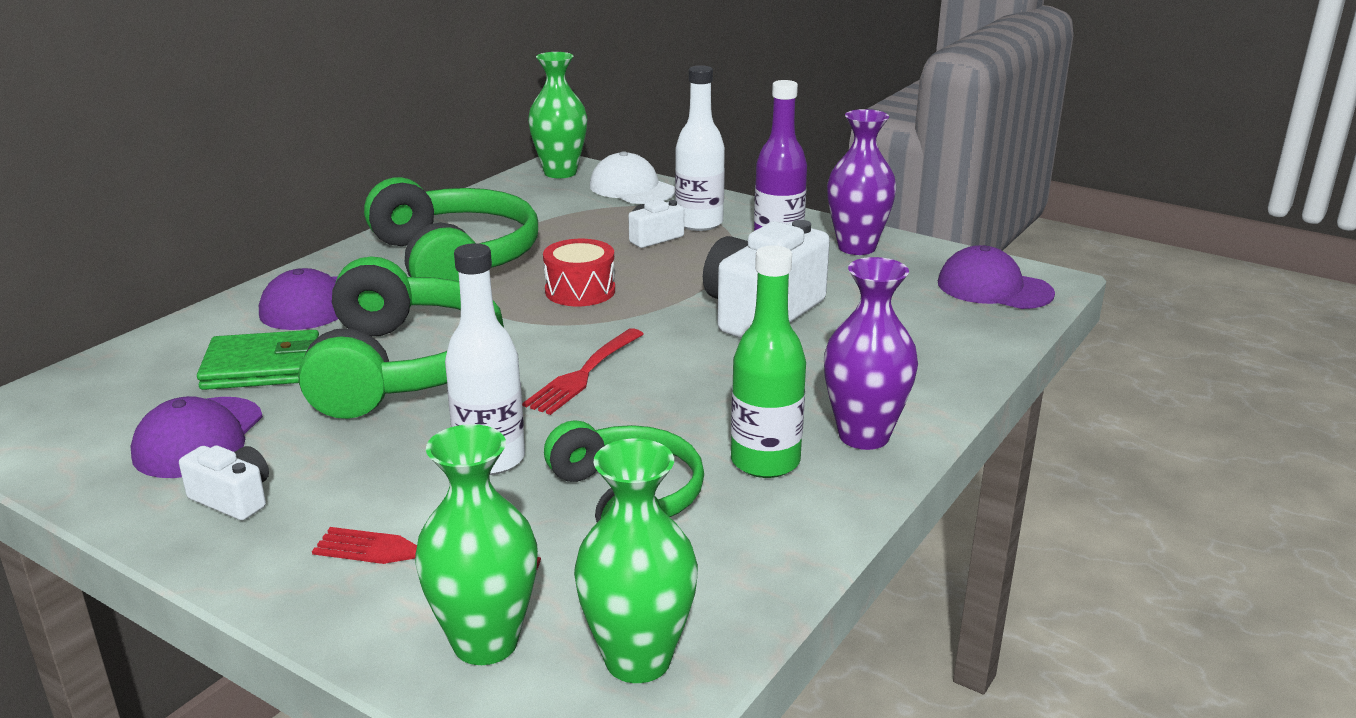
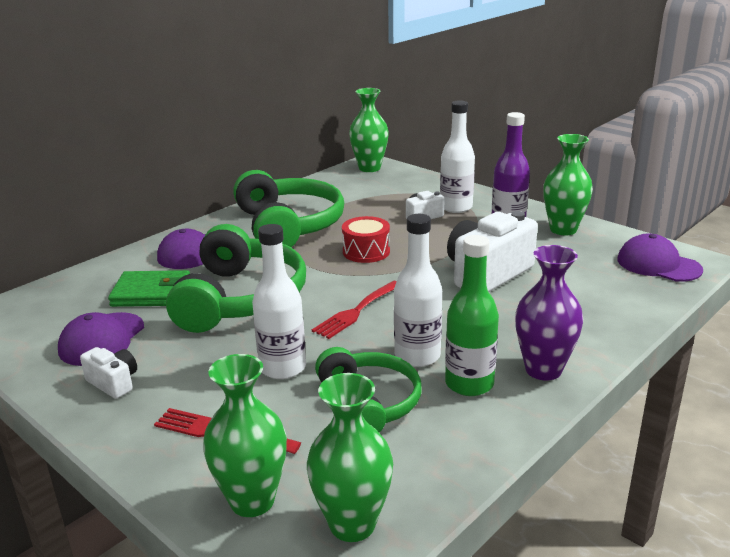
camera: 10 degrees right, 0 degrees up
white cap [590,151,675,204] -> none
purple vase [827,109,896,255] -> green vase [543,134,593,235]
none -> white bottle [394,214,442,367]

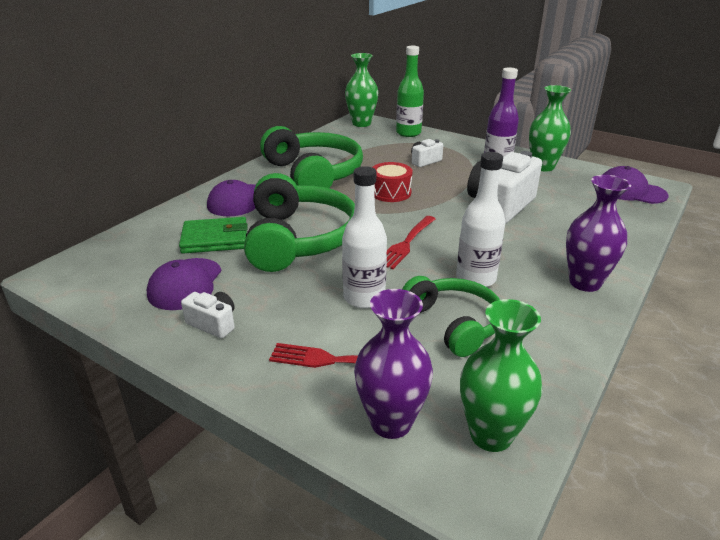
camera: 10 degrees left, 5 degrees up
green vase [203,354,287,517] -> purple vase [354,289,433,439]
white bottle [440,100,475,213] -> none
green bottle [445,235,499,396] -> green bottle moved to [396,46,424,137]

